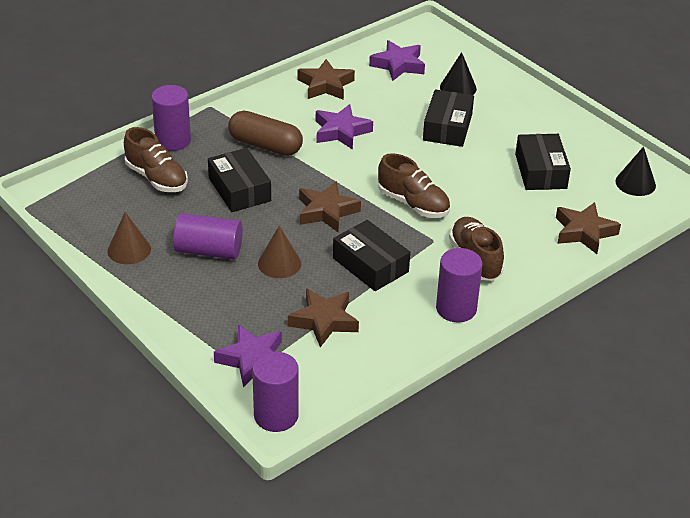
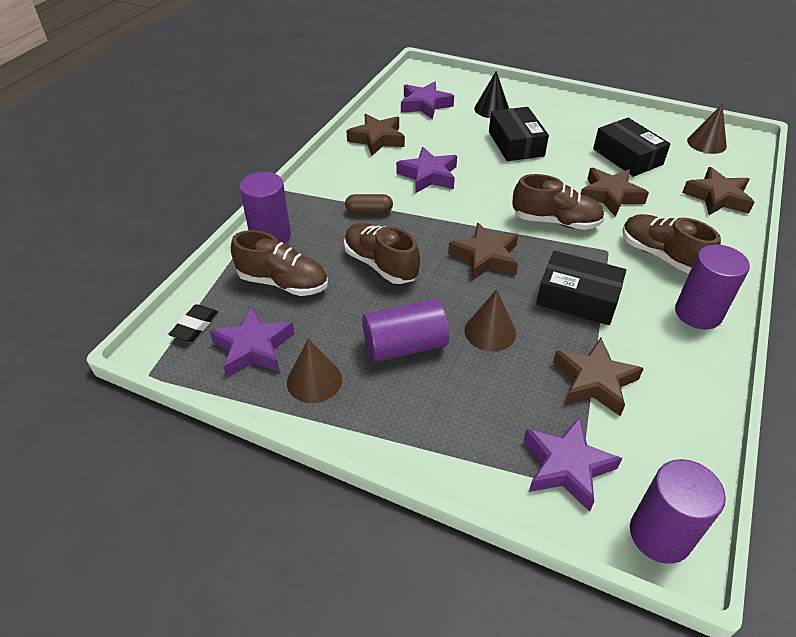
camera: 25 degrees left, 5 degrees up
black box [208,148,271,212] -> brown shoe [344,223,420,284]
brown capsule [228,111,303,156] -> brown capsule [345,194,393,214], size x0.55
black cone [615,146,656,196] -> brown cone [687,104,727,154]
none -> black eraser [168,304,218,342]
none -> purple star [210,306,295,378]
none -> brown star [581,168,649,216]

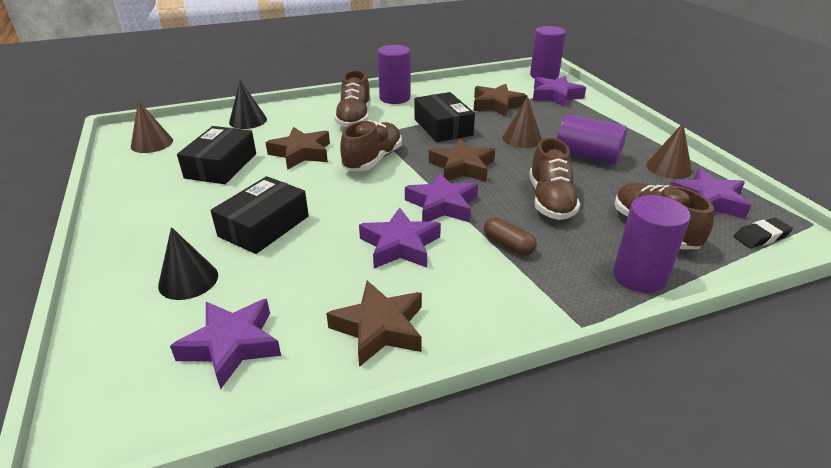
camera: 135 degrees left, 10 degrees down
brown shoe [512,174,605,230] -> brown shoe turned 60 degrees clockwise [340,120,402,171]
brown star [682,167,754,215] -> black cone [229,80,267,129]
none -> purple star [405,172,478,222]

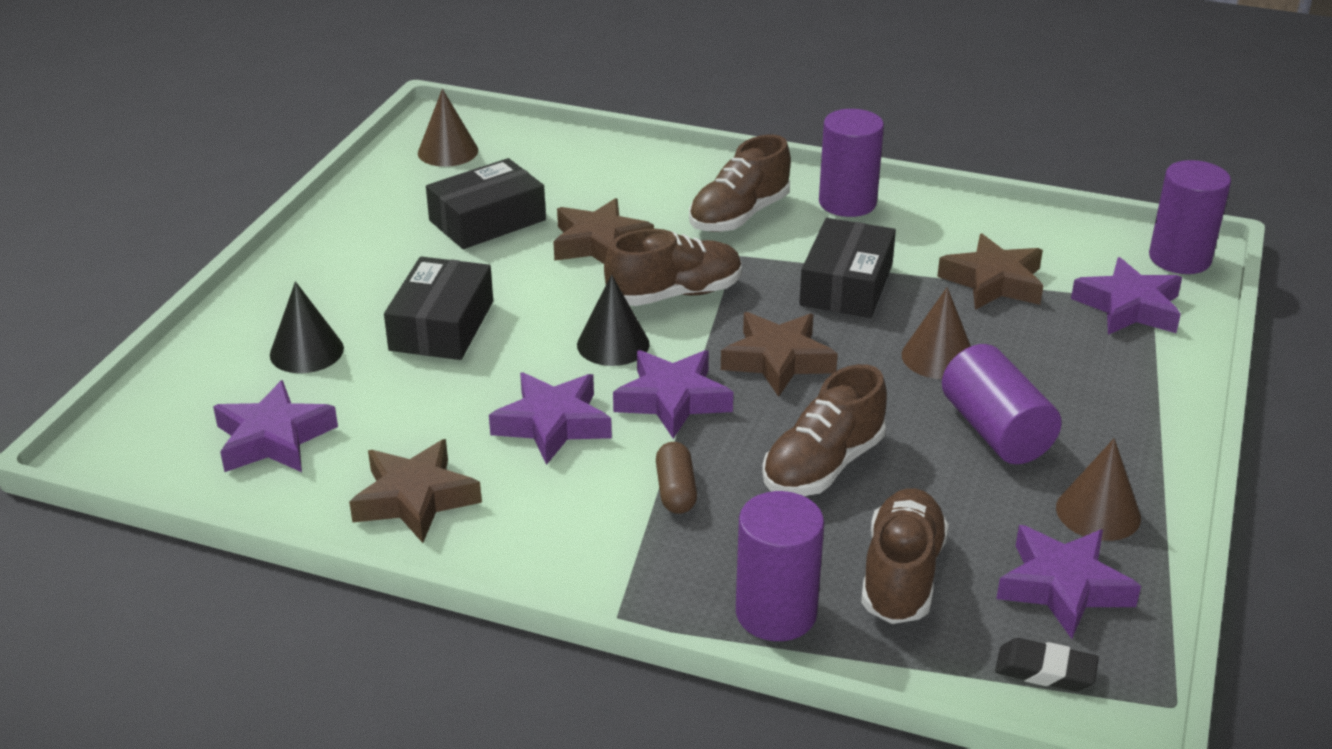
camera: 40 degrees right, 0 degrees up
black box [210,176,309,254] -> black box turned 60 degrees counterclockwise [384,256,493,360]
black cone [229,80,267,129] -> black cone moved to [577,275,650,366]

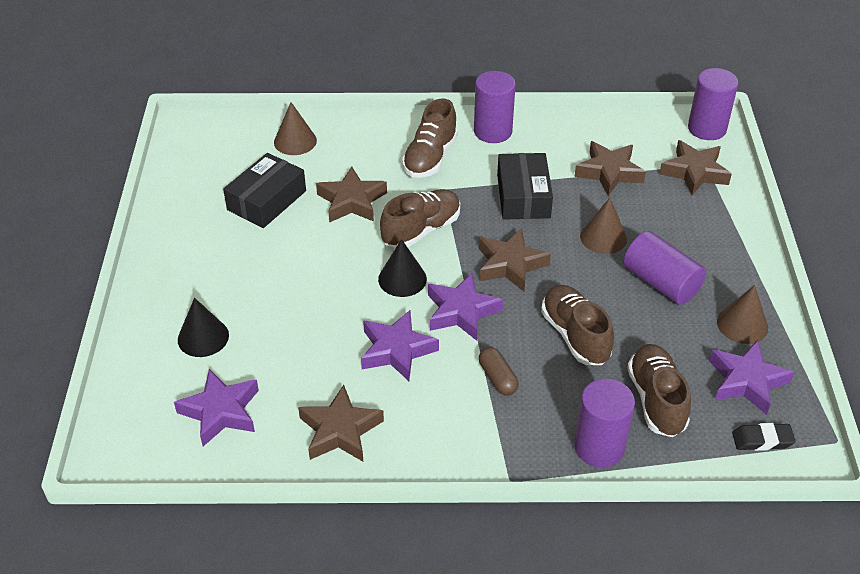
camera: 20 degrees left, 10 degrees up
black box [384,256,493,360] -> none
brown cone [418,89,478,167] -> brown cone moved to [274,102,317,155]
brown shoe [762,364,887,496] -> brown shoe turned 135 degrees clockwise [541,285,614,365]
purple star [1071,257,1182,335] -> brown star [659,140,732,195]

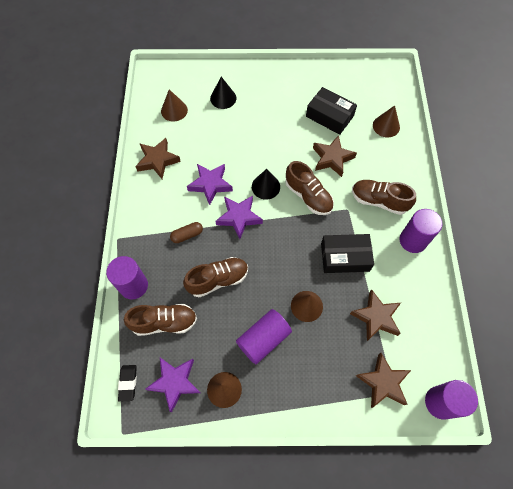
camera: 90 degrees right, 20 degrees up
purple star [174,369,259,446] -> brown cone [161,89,188,122]
brown star [478,228,551,292] -> none

